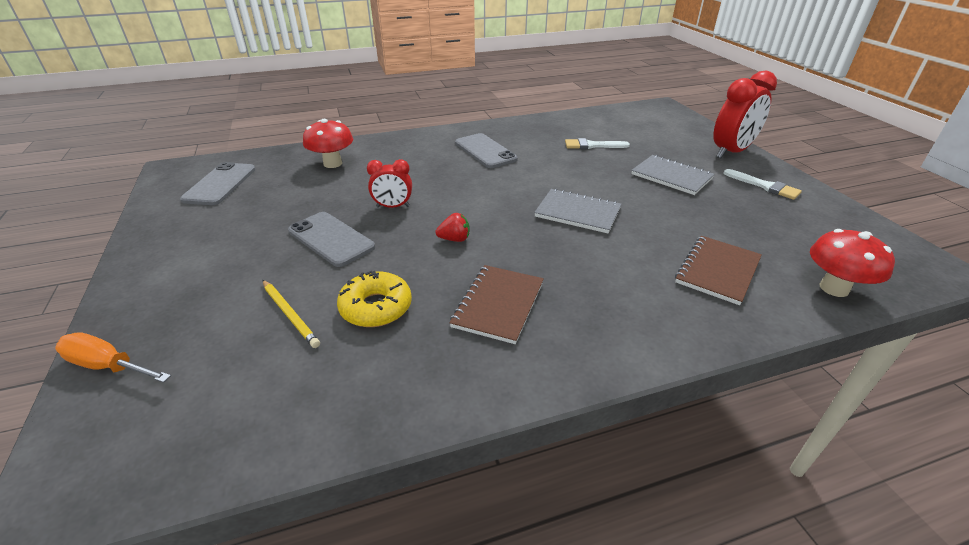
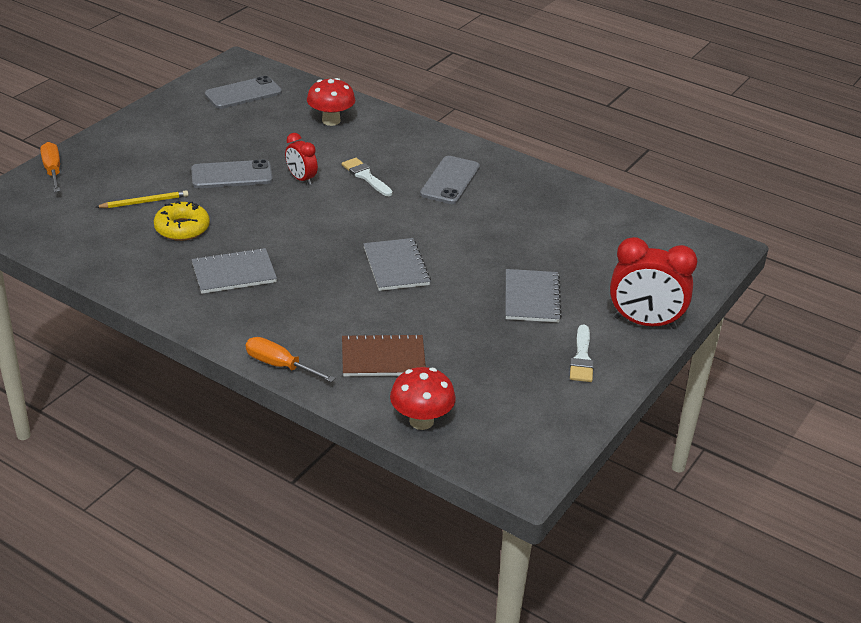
camera: 50 degrees right, 0 degrees up
yellow pencil [263,280,320,348] -> yellow pencil turned 120 degrees counterclockwise [96,190,189,208]
grey phone [288,212,375,267] -> grey phone turned 75 degrees clockwise [191,159,273,188]
red strawberry [435,213,470,242] -> none
brown notebook [449,265,544,344] -> grey notebook [191,248,277,294]
white brush [565,138,630,149] -> white brush moved to [342,158,393,196]
none -> orange screwdriver [246,337,335,382]

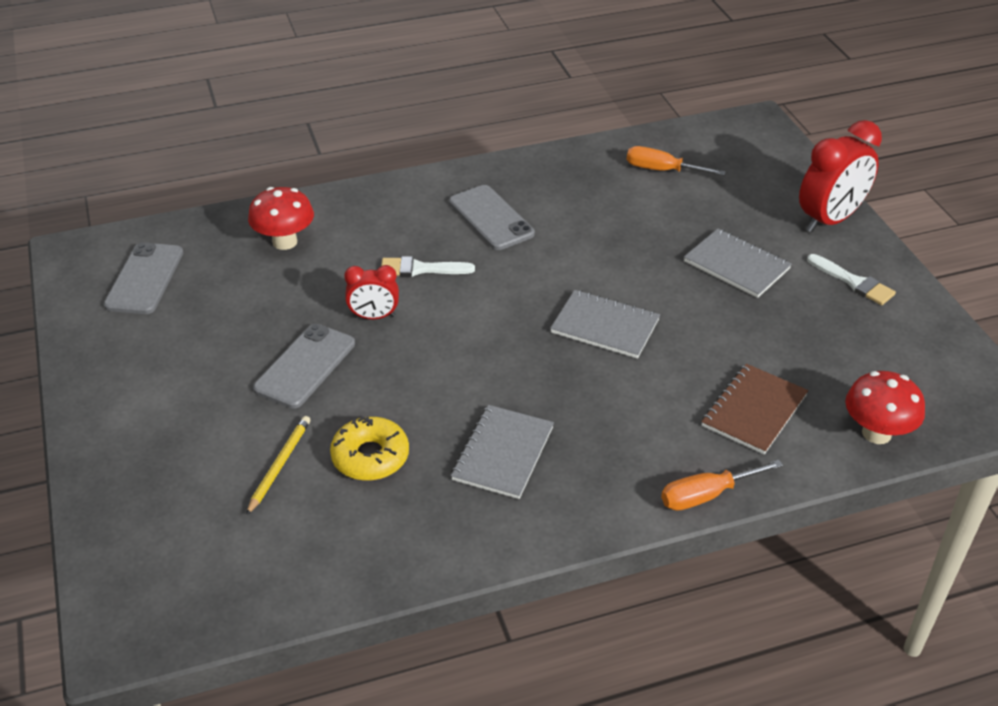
camera: 50 degrees left, 5 degrees up
orange screwdriver [40,142,60,192] -> orange screwdriver moved to [627,146,726,176]

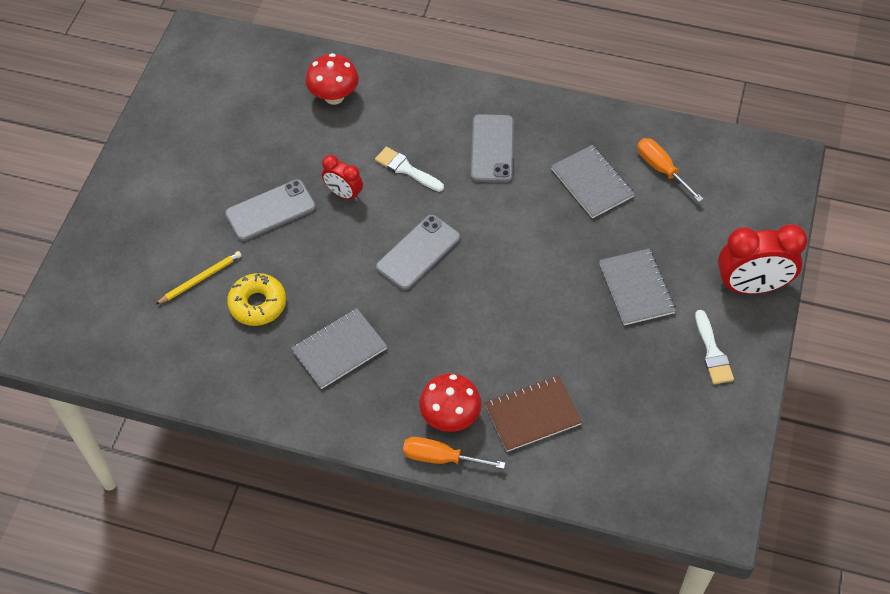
camera: 35 degrees right, 15 degrees up
grey phone [104,242,184,314] -> grey phone moved to [376,215,461,290]
grey notebook [550,290,660,359] -> grey notebook moved to [551,145,635,218]
red mushroom [845,371,925,444] -> red mushroom moved to [419,373,481,432]

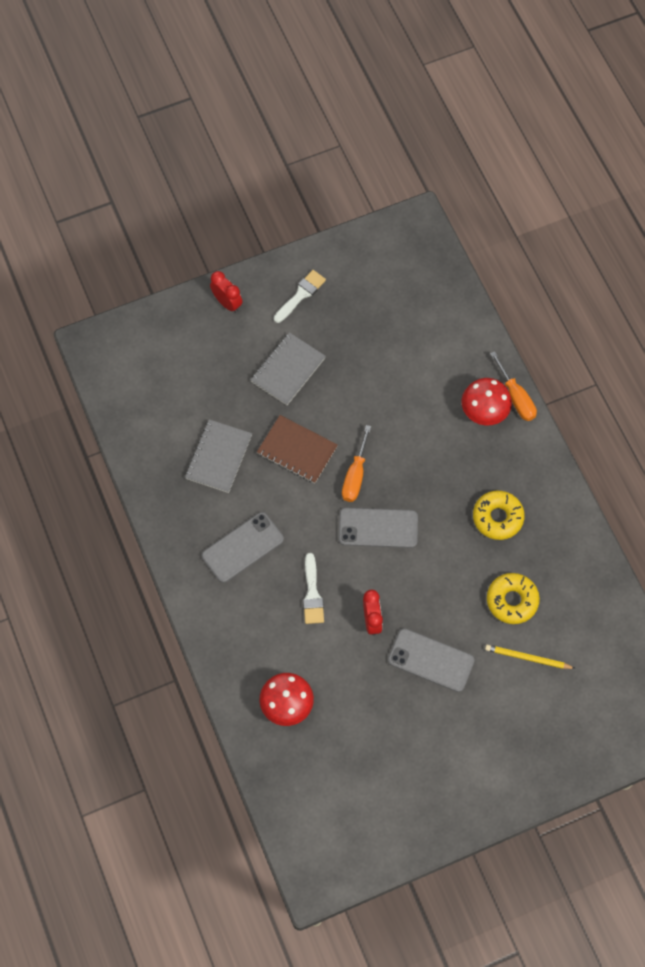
camera: 130 degrees left, 10 degrees up
grey notebook [291,308,387,389] -> yellow donut [473,491,525,540]
brown notebook [485,376,582,452] -> brown notebook moved to [257,415,338,483]
orange screwdriver [637,138,703,202] -> orange screwdriver moved to [342,425,371,502]
red clock [718,224,808,294] -> red clock [210,271,243,313], size x0.56

